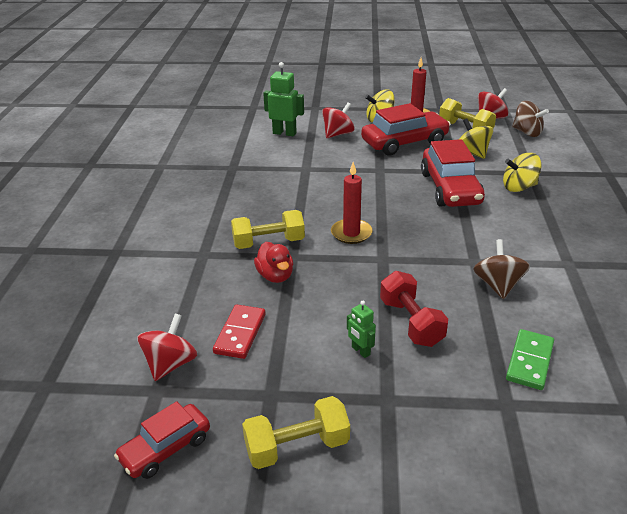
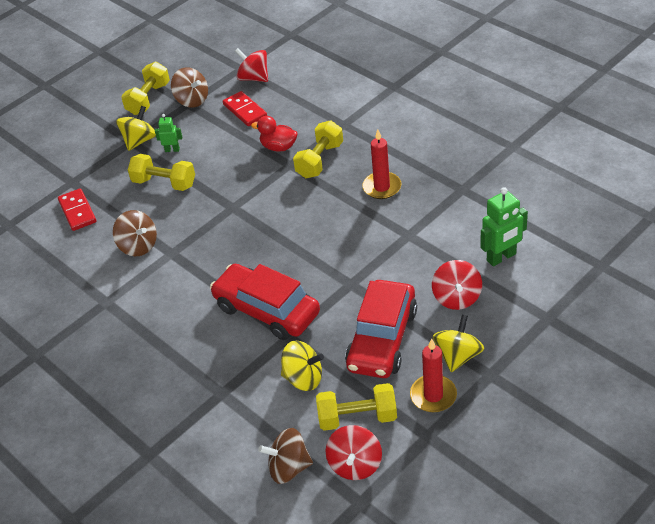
camera: 135 degrees right, 10 degrees up
red car [114,401,210,479] -> none
red spinning top [137,314,197,381] -> red spinning top turned 150 degrees clockwise [235,48,268,82]
red candle [331,162,373,244] -> red candle moved to [362,129,401,199]
red dumbbell [380,271,448,347] -> yellow dumbbell [128,154,195,191]
yellow spinning top [503,153,542,192] -> yellow spinning top moved to [116,106,156,151]
green domino [506,329,554,390] -> red domino [58,188,96,231]
none -> brown spinning top [171,67,208,107]

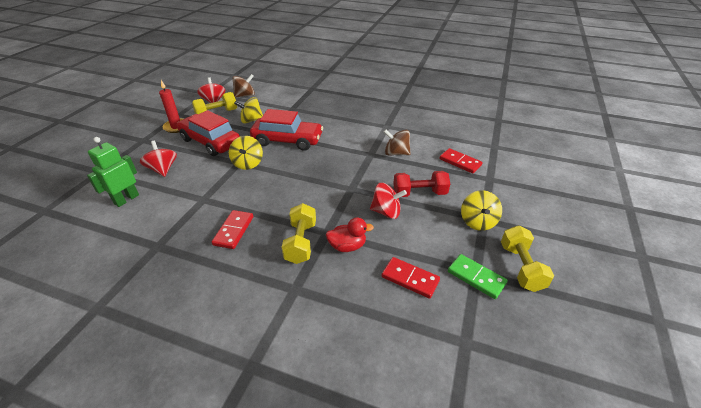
camera: 150 degrees right, 5 degrees down
yellow dumbbell [128,154,195,191] -> red dumbbell [393,171,450,197]
green robot [155,114,182,152] -> none
brown spinning top [171,67,208,107] -> green domino [448,254,508,299]
red spinning top [235,48,268,82] -> red spinning top moved to [370,183,407,219]
red car [345,280,417,378] -> red car turned 45 degrees counterclockwise [177,110,240,156]
red candle [362,129,401,199] -> red domino [212,210,253,249]
yellow spinning top [433,314,484,372] -> yellow spinning top moved to [229,136,263,170]

